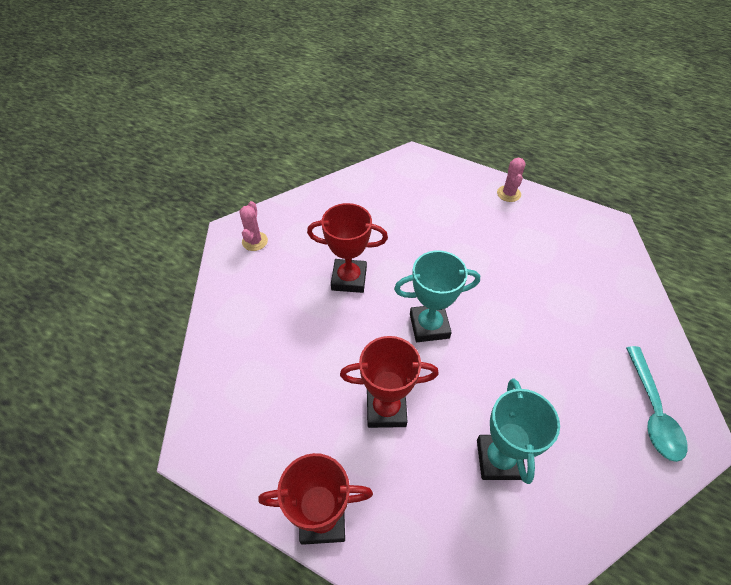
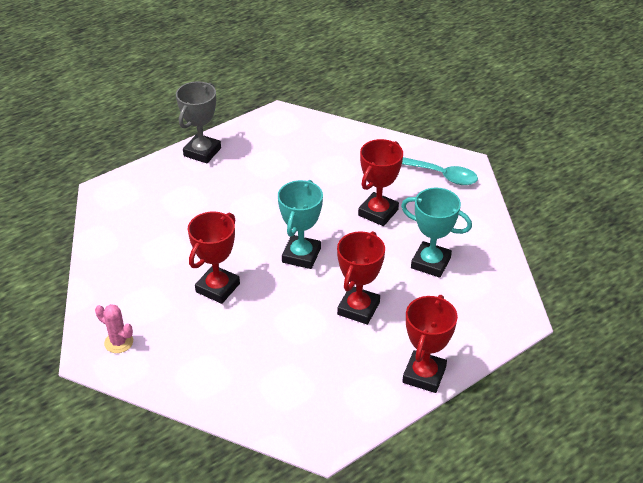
camera: 65 degrees left, 10 degrees down
pink cactus [497,157,526,202] -> grey trophy [176,81,221,163]
none -> red trophy [358,139,403,226]

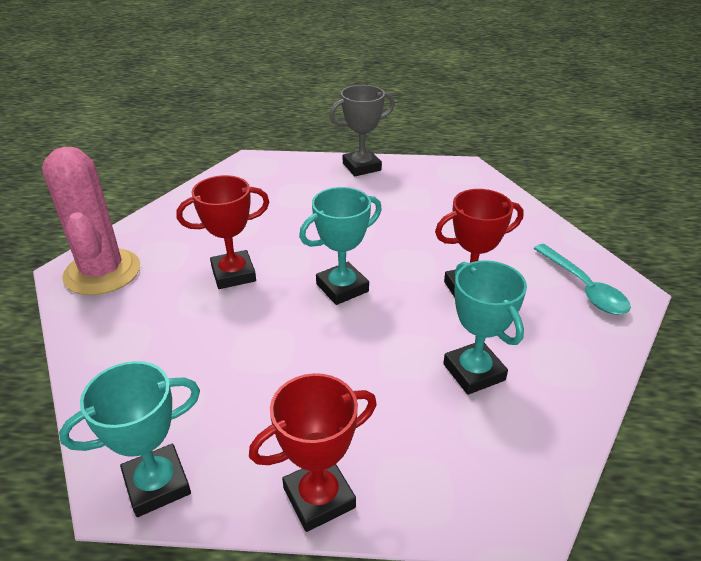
camera: 40 degrees right, 5 degrees down
pink cactus [95,304,133,353] -> pink cactus [42,147,140,295], size x2.32
red trophy [337,231,385,325] -> none
none -> turquoise trophy [59,361,200,517]

